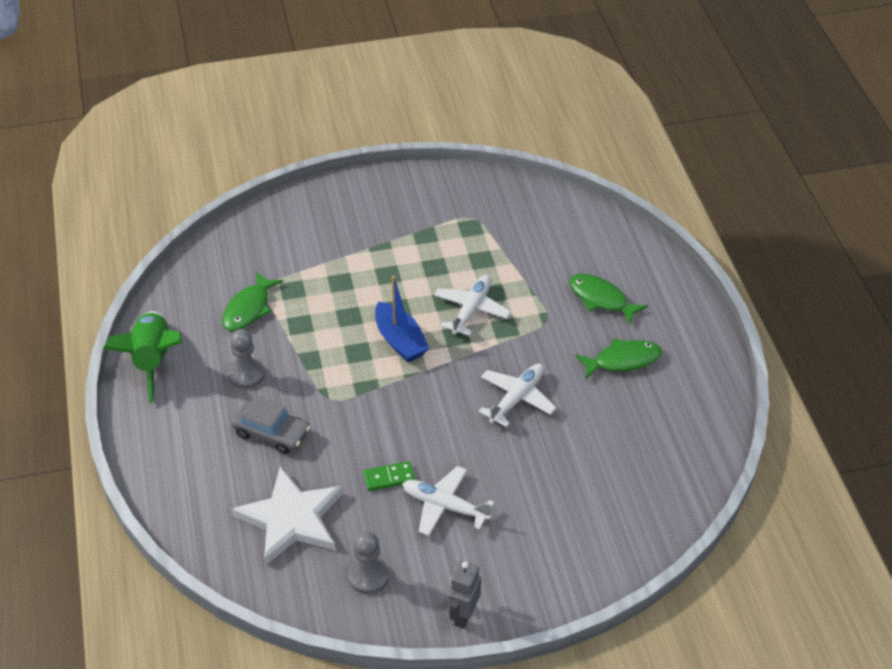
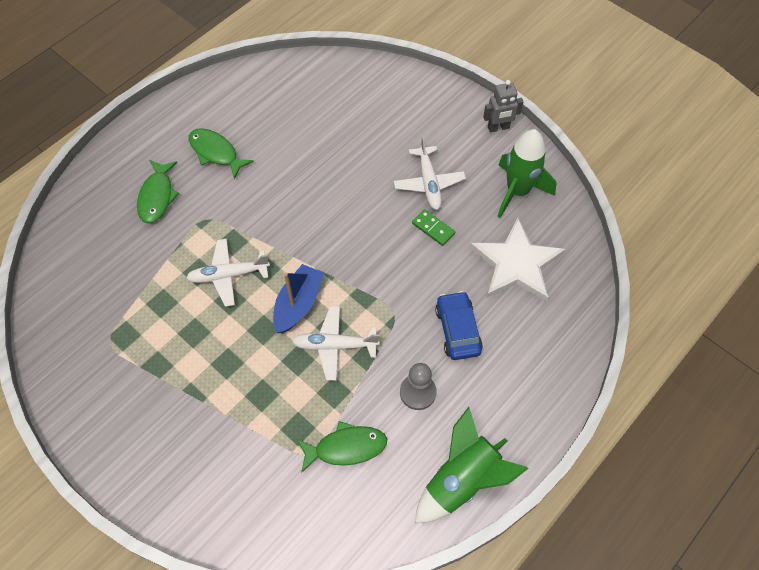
camera: 125 degrees left, 15 degrees up
grey car [231,396,311,454] -> blue car [435,291,483,360]
grey pawn [348,531,389,594] -> green rocket [497,129,556,218]
white plane [479,364,556,427] -> white plane moved to [292,306,380,381]

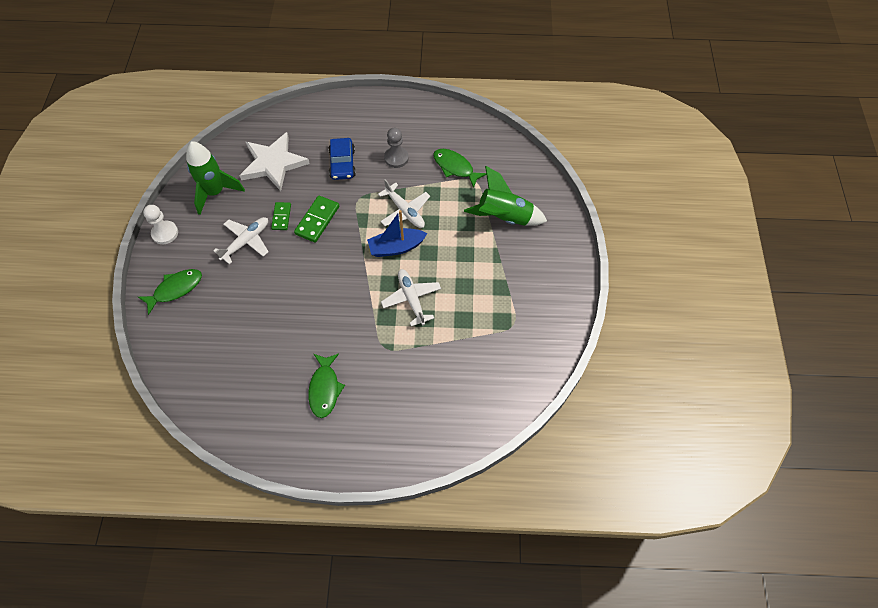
camera: 130 degrees left, 0 degrees up
green fish [137,160,179,223] -> green fish moved to [138,269,202,315]
white plane [186,239,270,307] -> white plane turned 150 degrees counterclockwise [381,269,441,326]
green rocket [415,407,529,523] -> green rocket moved to [464,166,548,226]
blue car [435,291,483,360] -> blue car turned 45 degrees counterclockwise [328,138,356,180]
grey robot [483,80,523,132] -> white pawn [143,205,178,244]
none -> green domino [294,195,339,243]

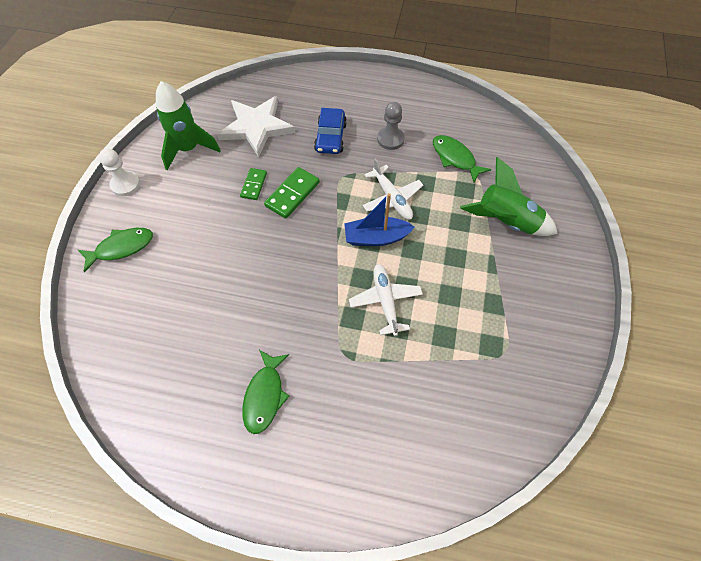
camera: 10 degrees right, 0 degrees up
white plane [213,217,269,265] -> none

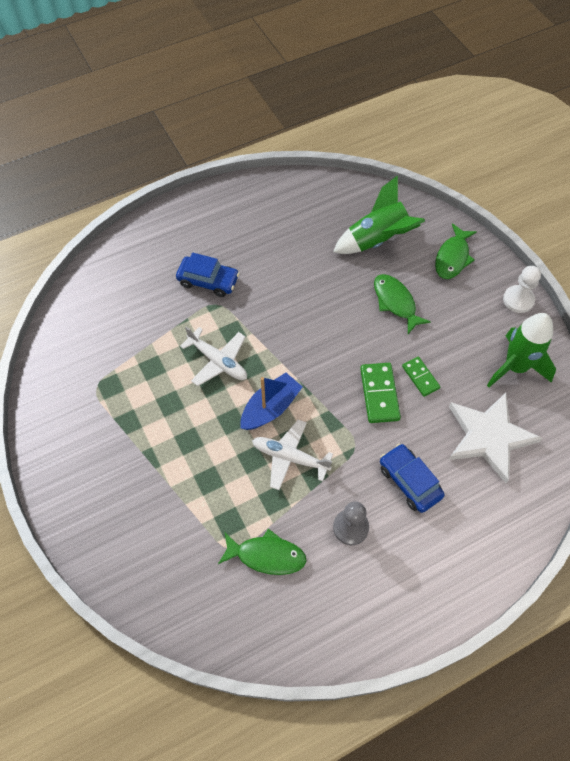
camera: 140 degrees right, 0 degrees up
green fish [242,350,290,434] -> green fish moved to [374,274,431,334]
green rocket [460,157,558,236] -> green rocket moved to [333,175,425,254]
none -> blue car [176,253,240,297]

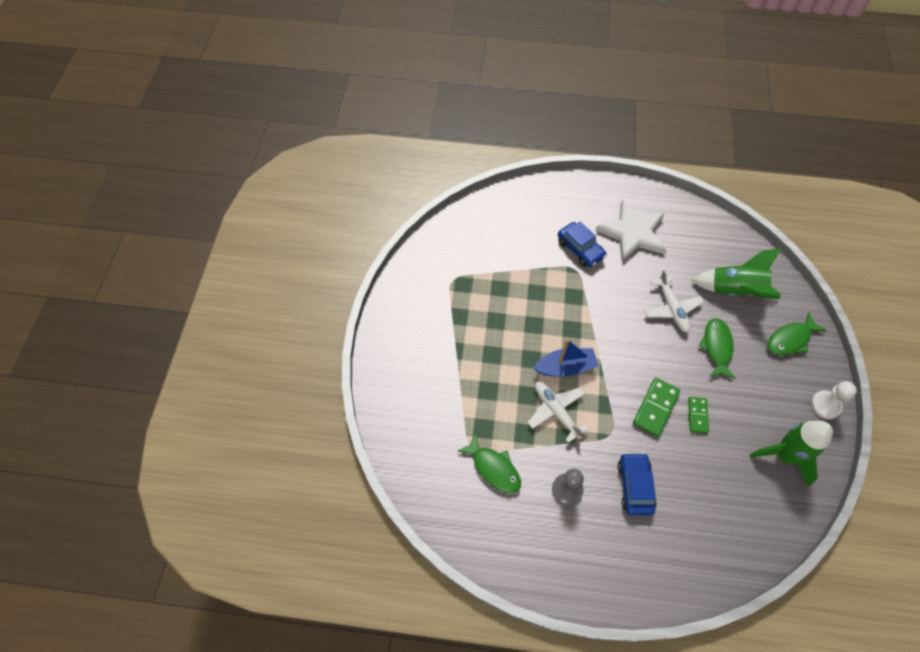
camera: 35 degrees right, 0 degrees up
white plane [180,327,247,386] -> white plane moved to [645,270,704,333]
white star [449,393,543,483] -> white star moved to [595,199,667,262]

